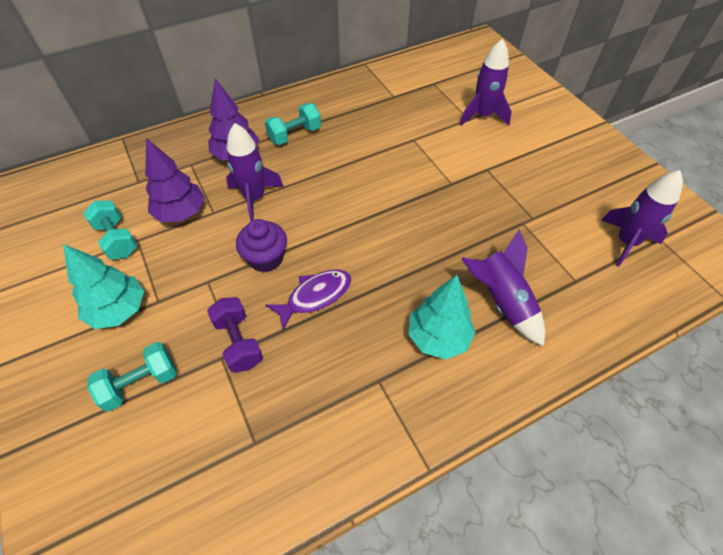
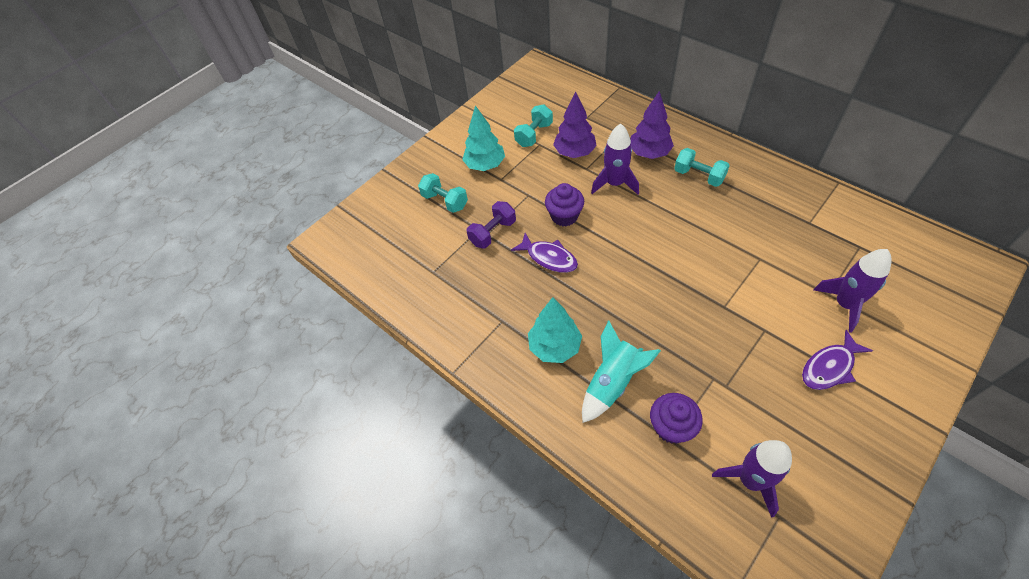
camera: 75 degrees right, 0 degrees up
purple rocket [462,230,545,346] -> turquoise rocket [582,320,661,423]
none -> purple cupcake [650,393,703,444]
none -> purple fish [802,330,873,390]

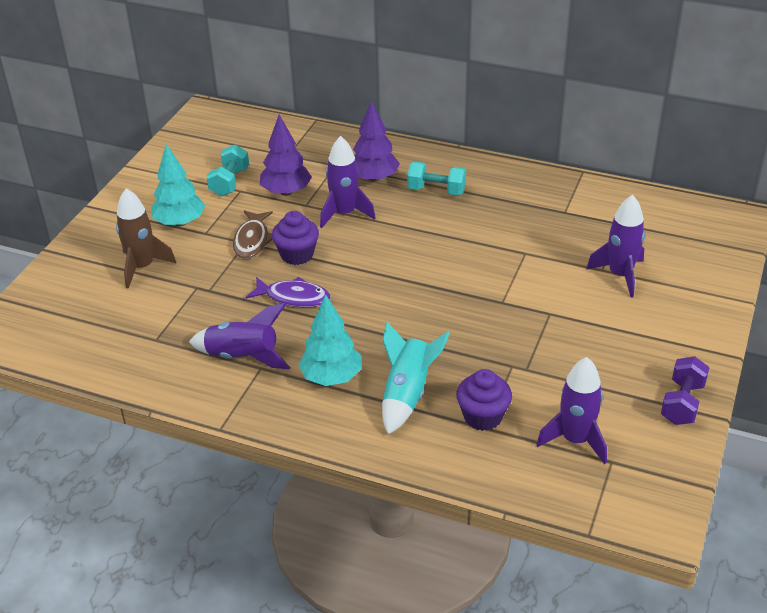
camera: 25 degrees left, 15 degrees down
turquoise dumbbell [418,173,468,213] -> brown rocket [116,188,176,289]
purple dumbbell [467,201,516,248] -> purple dumbbell moved to [661,356,710,425]
purple fish [802,330,873,390] -> none
none -> purple rocket [189,303,291,369]
none -> brown fish [233,210,273,259]

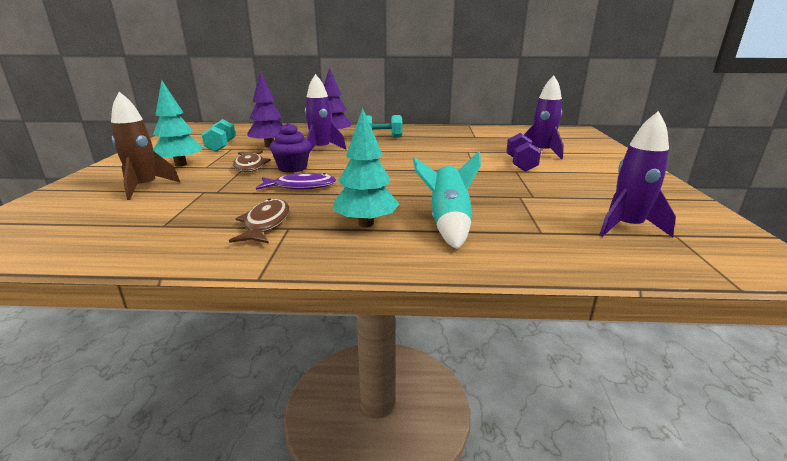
camera: 20 degrees left, 15 degrees down
purple rocket [189,303,291,369] -> brown fish [229,199,289,244]
purple cupcake [456,369,512,431] -> none
purple dumbbell [661,356,710,425] -> purple dumbbell moved to [506,133,541,172]

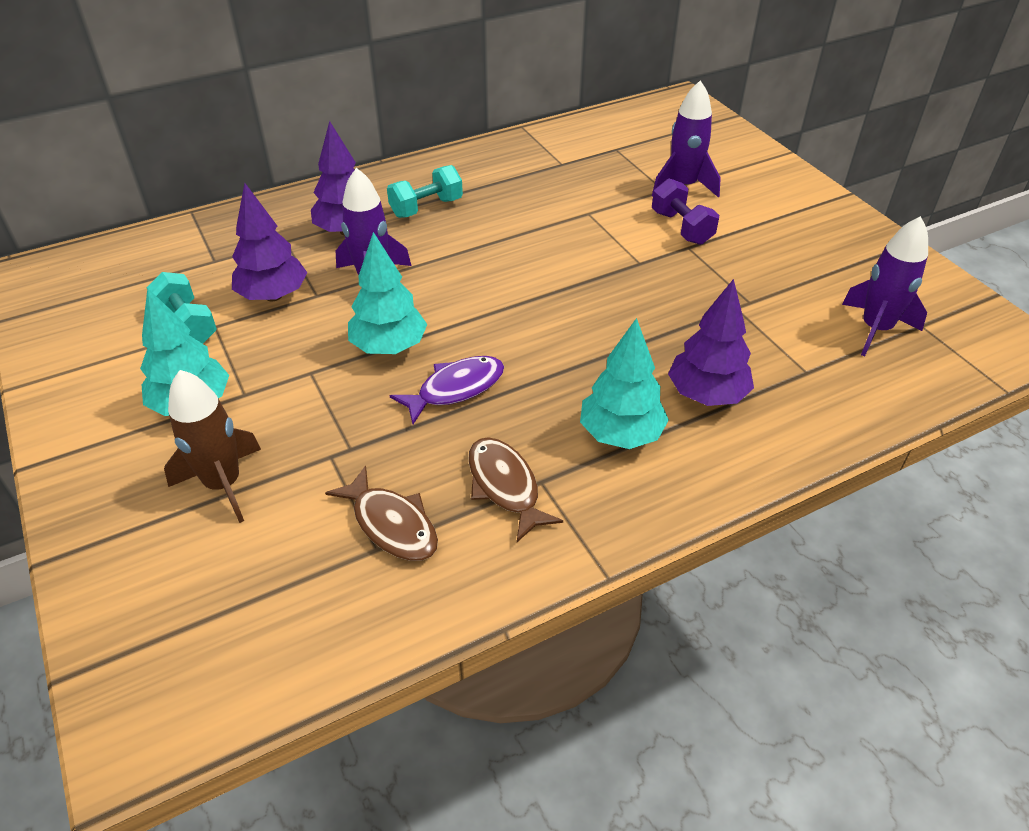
camera: 30 degrees left, 20 degrees up
brown fish [233,150,271,172] -> brown fish moved to [325,466,438,561]
purple cupcake [270,122,311,173] -> turquoise tree [348,232,427,354]
turquoise rocket [413,151,481,249] -> purple tree [668,279,754,406]

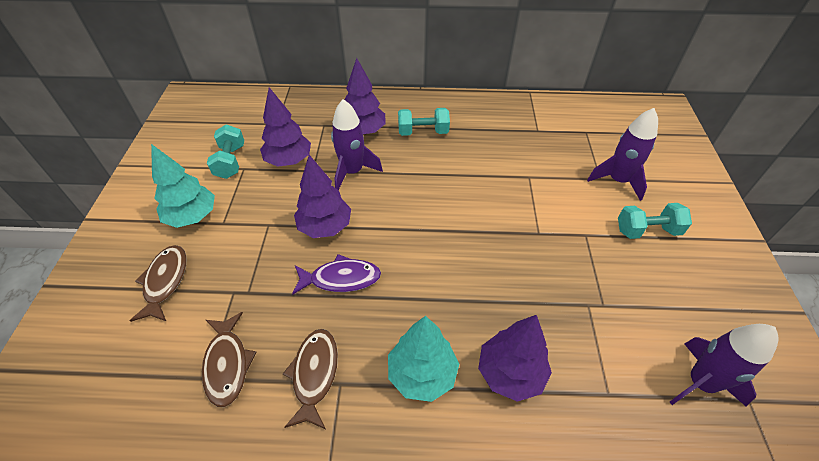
camera: 30 degrees right, 5 degrees up
brown rocket [164,370,261,523] -> brown fish [130,245,186,322]
turquoise tree [348,232,427,354] -> purple tree [294,155,351,238]
purple dumbbell [652,178,719,245] -> none
none -> turquoise dumbbell [618,203,692,239]

